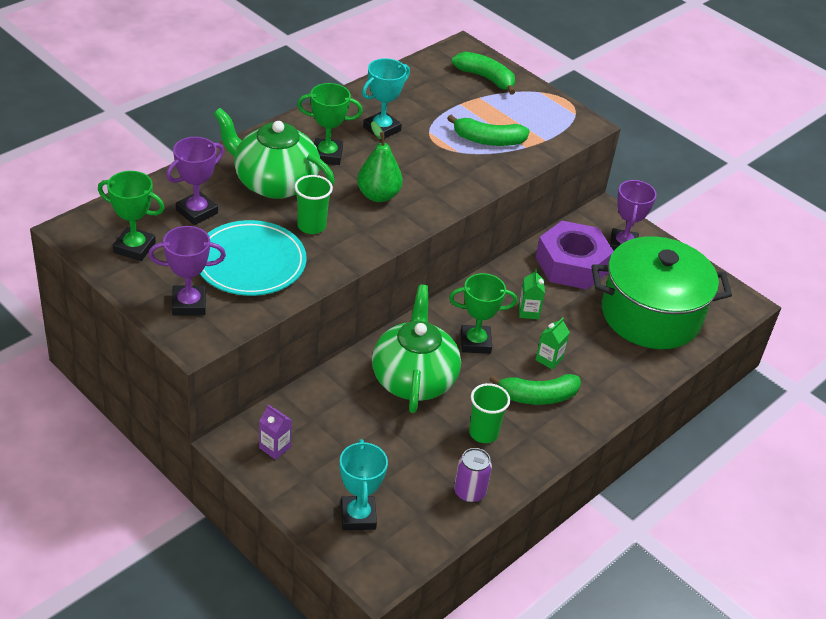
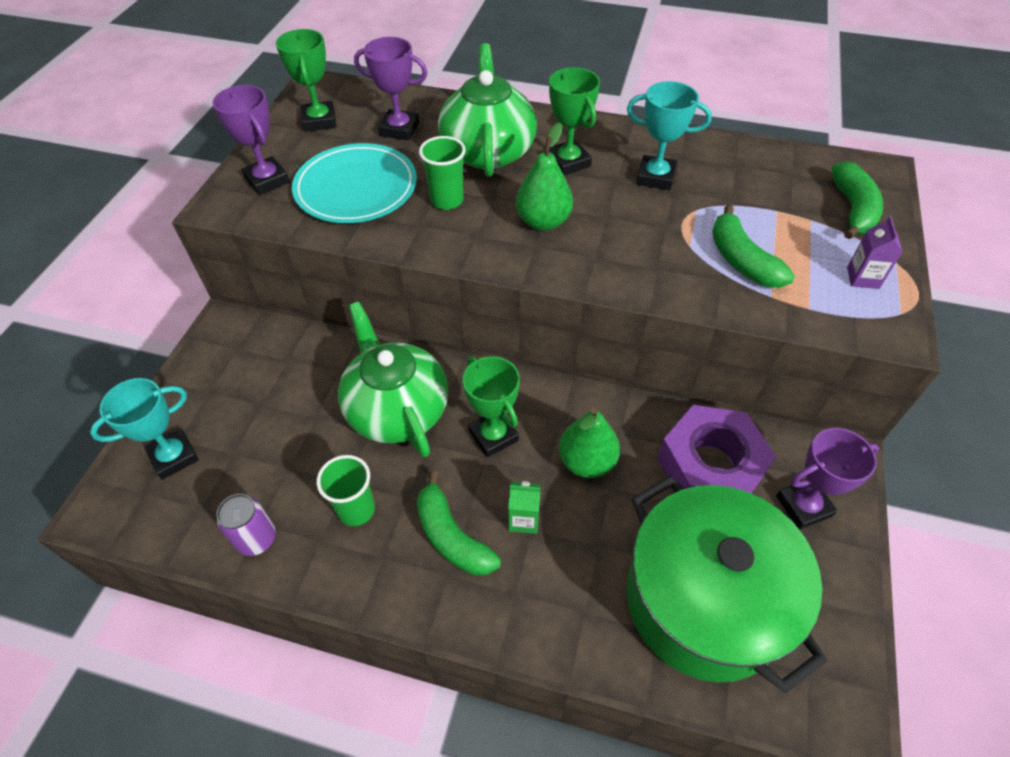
camera: 65 degrees right, 10 degrees up
purple carton [259,404,292,460] -> purple carton moved to [847,216,902,289]
green teapot [372,284,461,413] -> green teapot turned 90 degrees counterclockwise [338,302,448,457]
green carton [519,269,545,319] -> green pear [559,407,620,478]

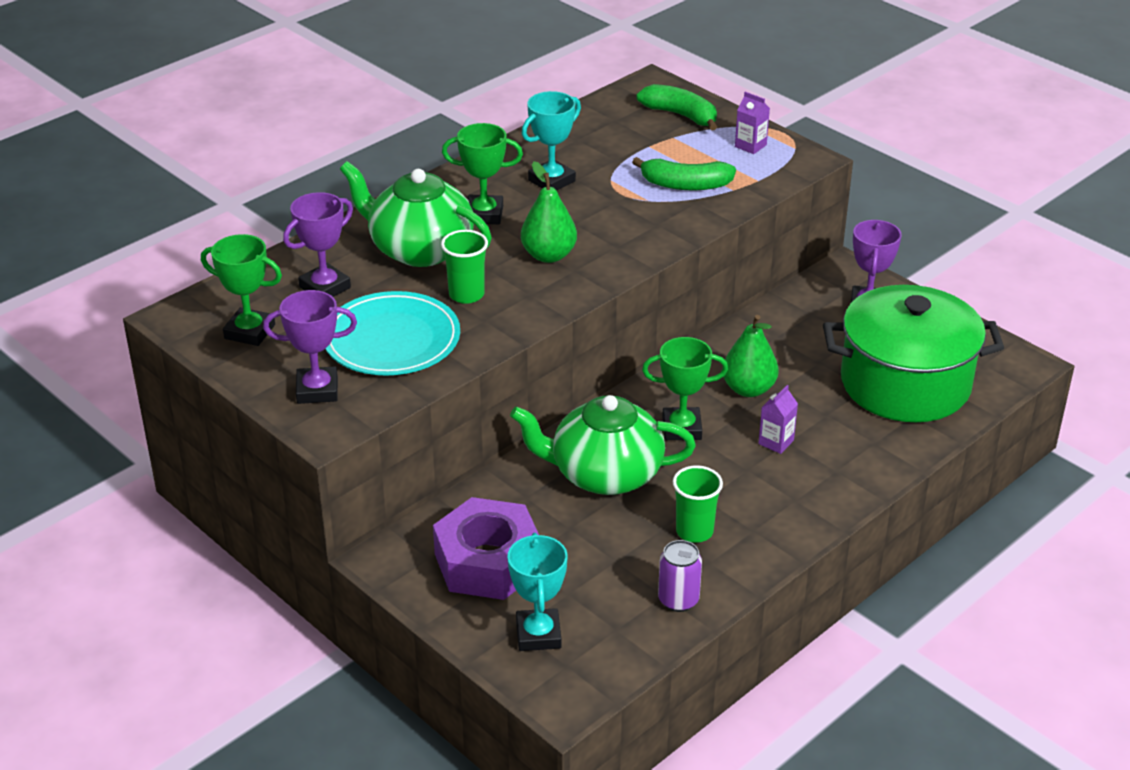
camera: 60 degrees left, 15 degrees down
green banana [417,471,501,576] -> none
green carton [508,481,541,534] -> purple carton [758,385,798,454]
purple nut [657,405,776,493] -> purple nut moved to [433,497,539,600]

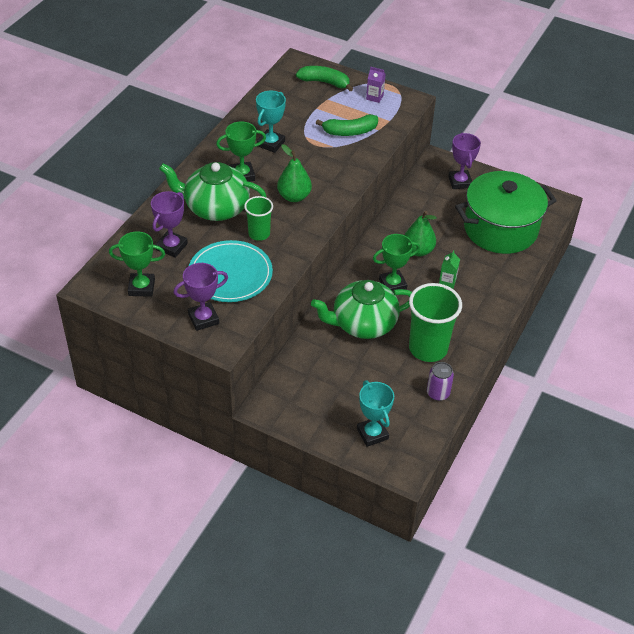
camera: 20 degrees left, 10 degrees up
purple nut [433,497,539,600] -> none
green cup [673,465,723,543] -> green cup [409,283,462,362], size x1.80
purple carton [758,385,798,454] -> green carton [439,250,460,289]

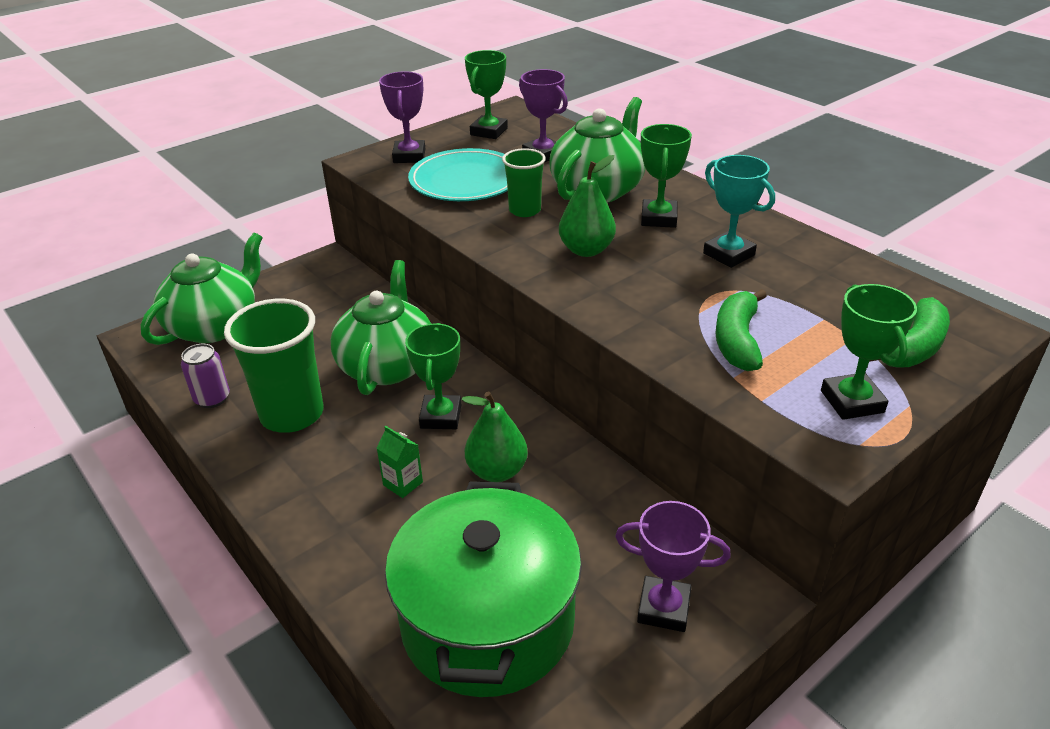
camera: 115 degrees right, 10 degrees down
turquoise trophy [357,380,394,447] -> green teapot [141,233,263,345]
purple carton [366,67,386,103] -> green trophy [821,284,917,420]

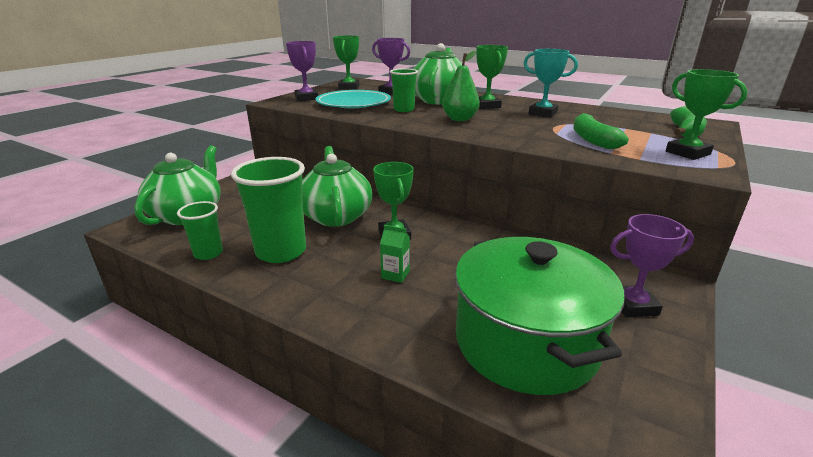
camera: 20 degrees left, 10 degrees down
purple can [181,344,230,408] -> green cup [177,201,223,260]
green pear [462,391,528,482] -> none

